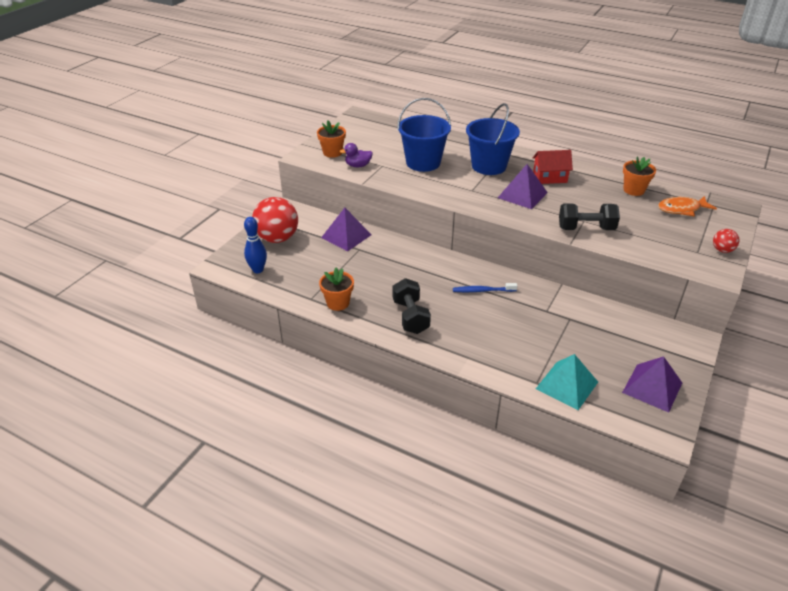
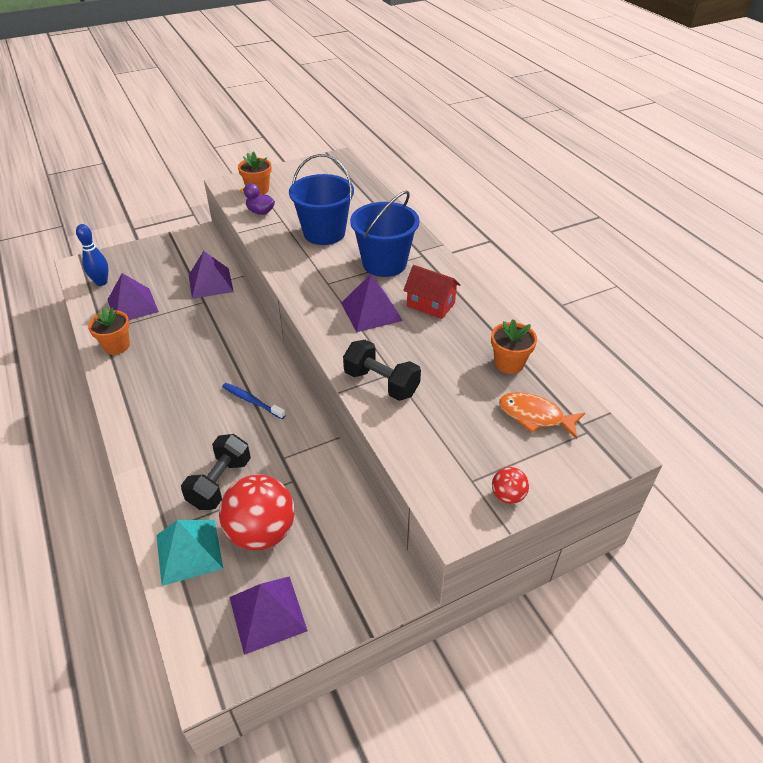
camera: 35 degrees right, 5 degrees up
red ball [252,197,298,243] -> red ball moved to [219,475,295,550]
black dumbbell [393,278,431,334] -> black dumbbell moved to [181,434,251,510]
none -> purple pyramid [108,273,159,320]

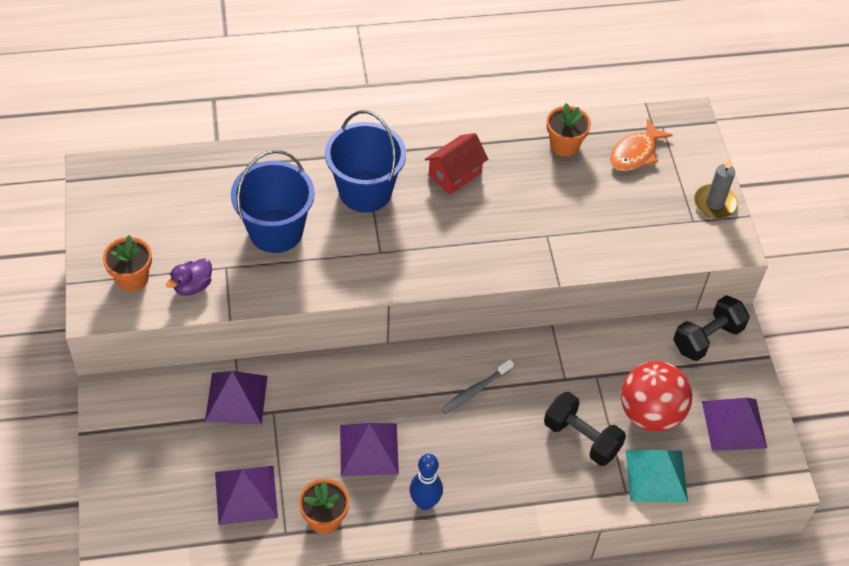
camera: 75 degrees left, 10 degrees up
blue bowling pin [76,224,108,286] -> blue bowling pin moved to [409,454,443,510]
blue toothbrush [222,383,286,419] -> grey toothbrush [441,359,514,414]
purple pyramid [341,274,403,332] -> purple pyramid moved to [340,423,399,476]
black dumbbell [343,340,421,401] -> black dumbbell moved to [673,295,750,361]
red ball [492,467,529,504] -> grey candle [694,158,738,219]

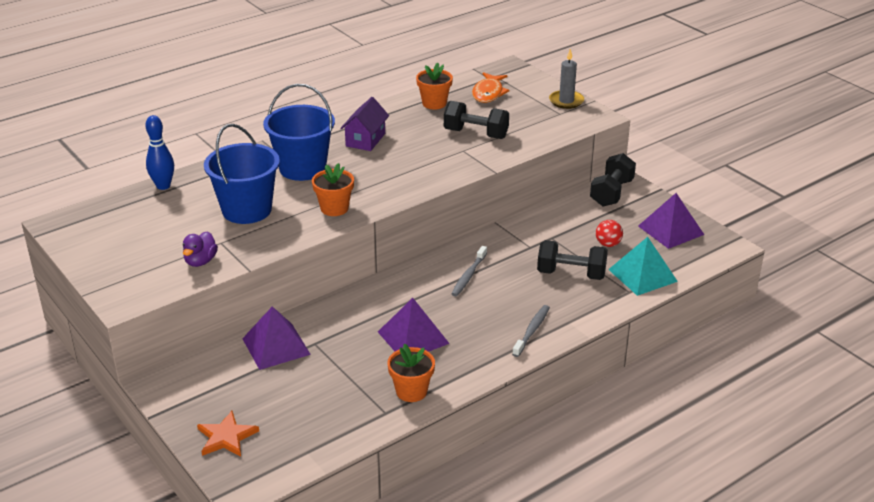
camera: 25 degrees left, 20 degrees down
orange flower pot [103,235,152,292] -> orange flower pot moved to [312,163,354,216]
purple pyramid [215,466,278,525] -> none
blue bowling pin [409,454,443,510] -> blue bowling pin moved to [145,115,174,190]
red house [425,133,488,195] -> purple house [340,97,389,151]
red ball [621,361,692,432] -> red ball [596,220,623,247], size x0.46
none -> orange star [197,411,259,457]
none -> black dumbbell [444,101,509,139]
none -> grey toothbrush [512,305,550,357]

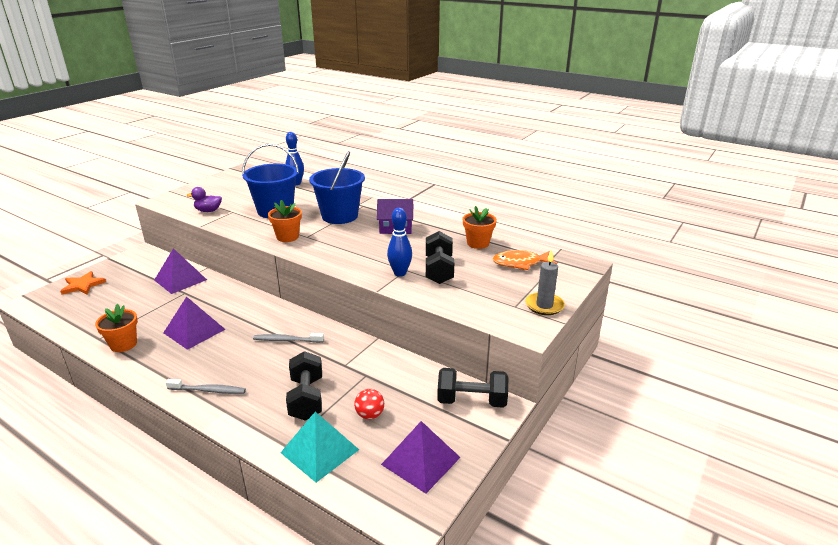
camera: 70 degrees right, 5 degrees down
none -> blue bowling pin [387,208,412,277]

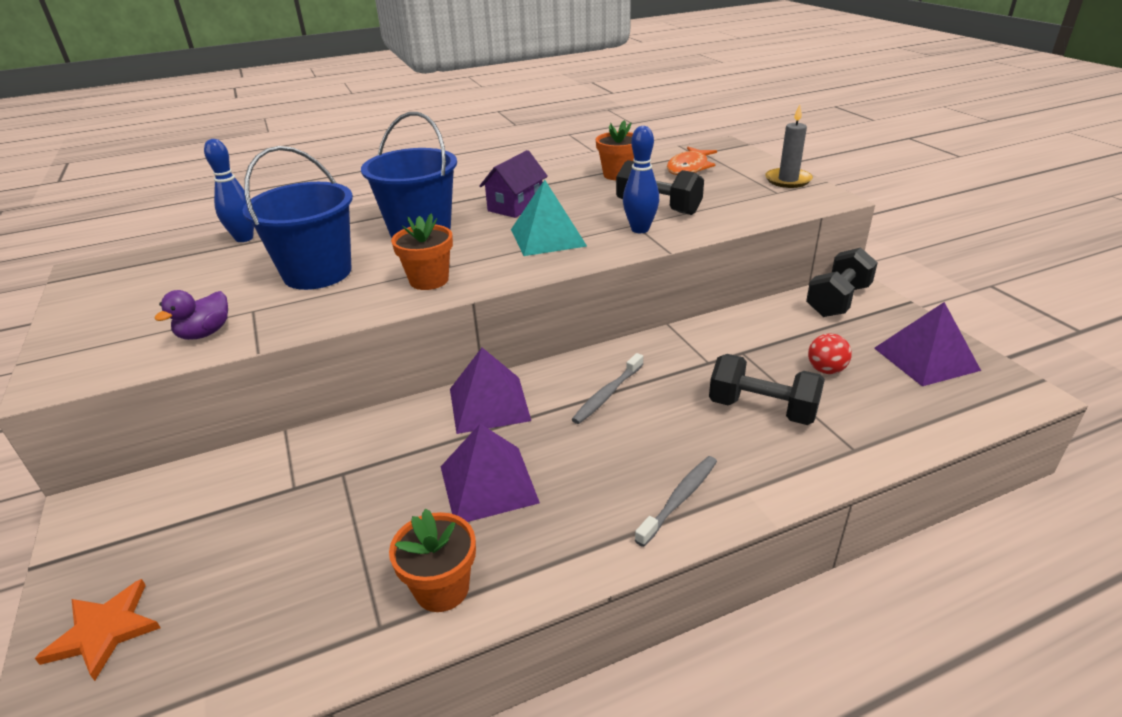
camera: 55 degrees left, 5 degrees up
purple pyramid [154,248,207,294] -> purple pyramid moved to [450,348,531,434]
turquoise pyramid [280,412,359,483] -> turquoise pyramid moved to [511,180,587,256]

